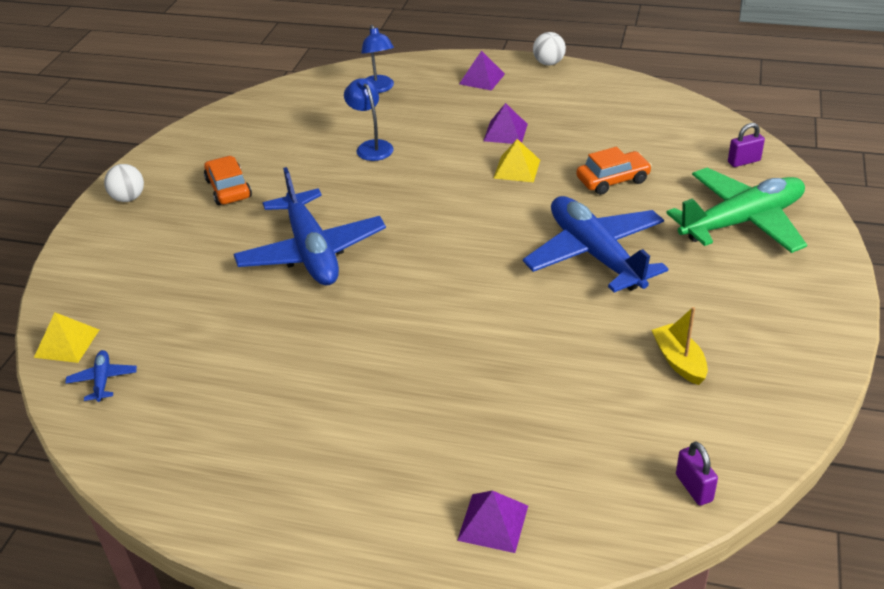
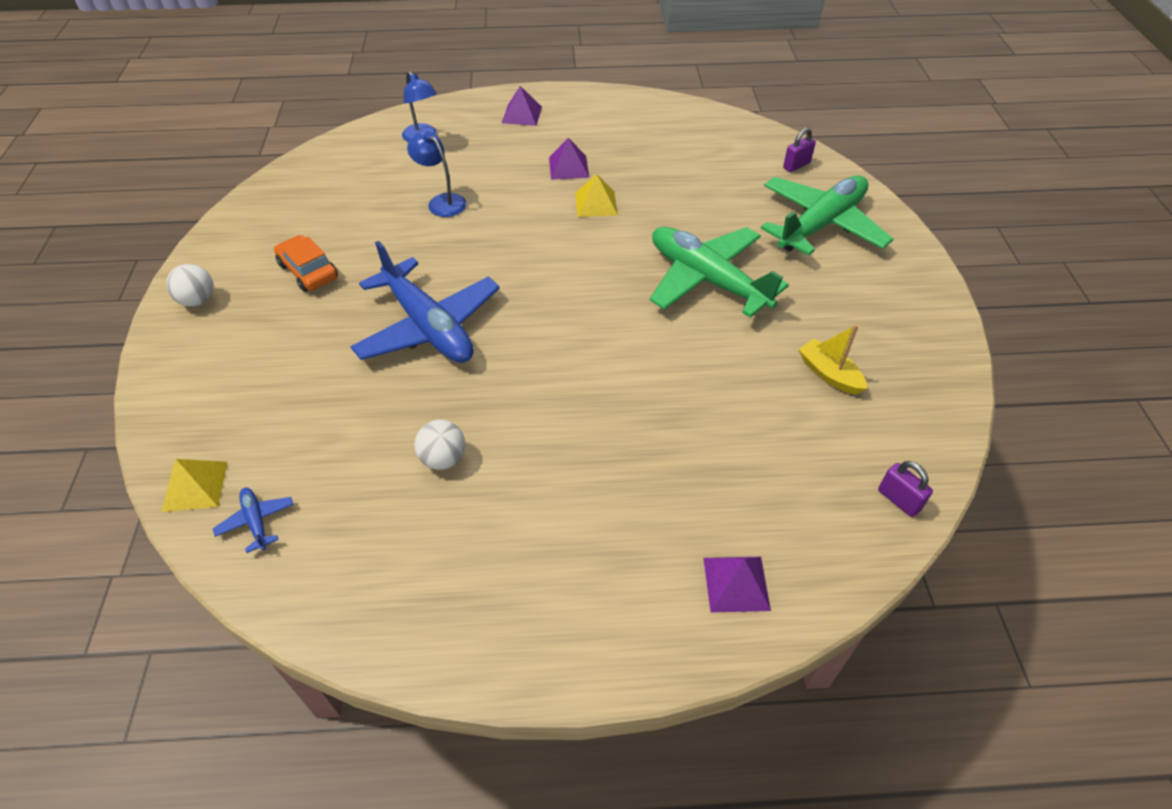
camera: 20 degrees left, 10 degrees up
blue plane [523,196,668,293] -> green plane [650,227,789,318]
white ball [533,32,566,65] -> white ball moved to [415,420,465,470]
orange car [576,147,652,195] -> none

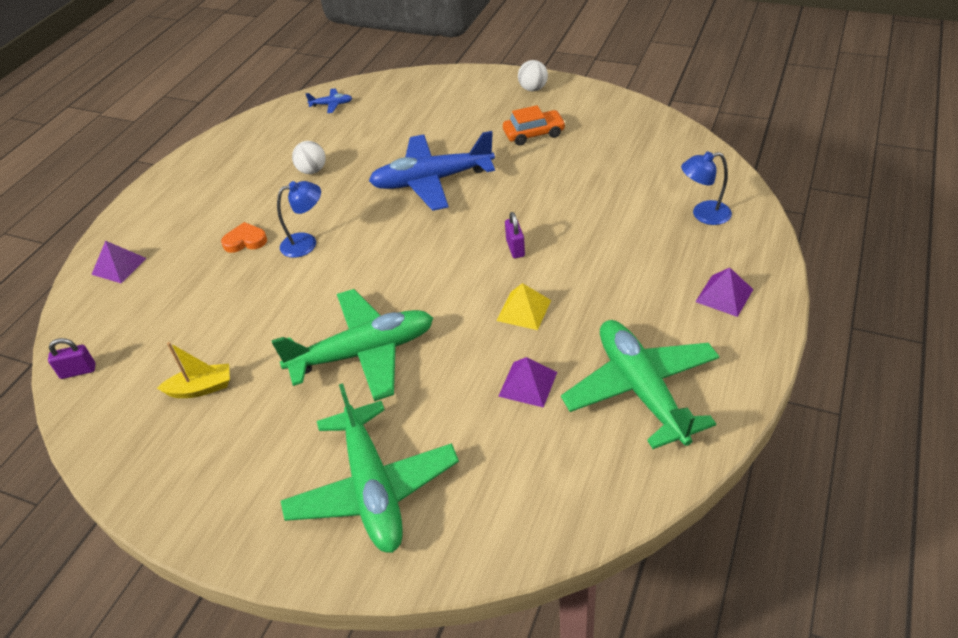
camera: 120 degrees right, 5 degrees down
yellow pyramid [161,459,227,512] -> none
blue lamp [407,131,467,217] -> blue lamp moved to [277,181,321,258]
purple pyramid [549,138,589,180] -> purple pyramid moved to [498,357,557,408]
purple padlock [783,127,816,172] -> purple padlock moved to [505,212,525,258]
none -> orange heart [221,222,267,253]
none -> green plane [561,320,720,449]

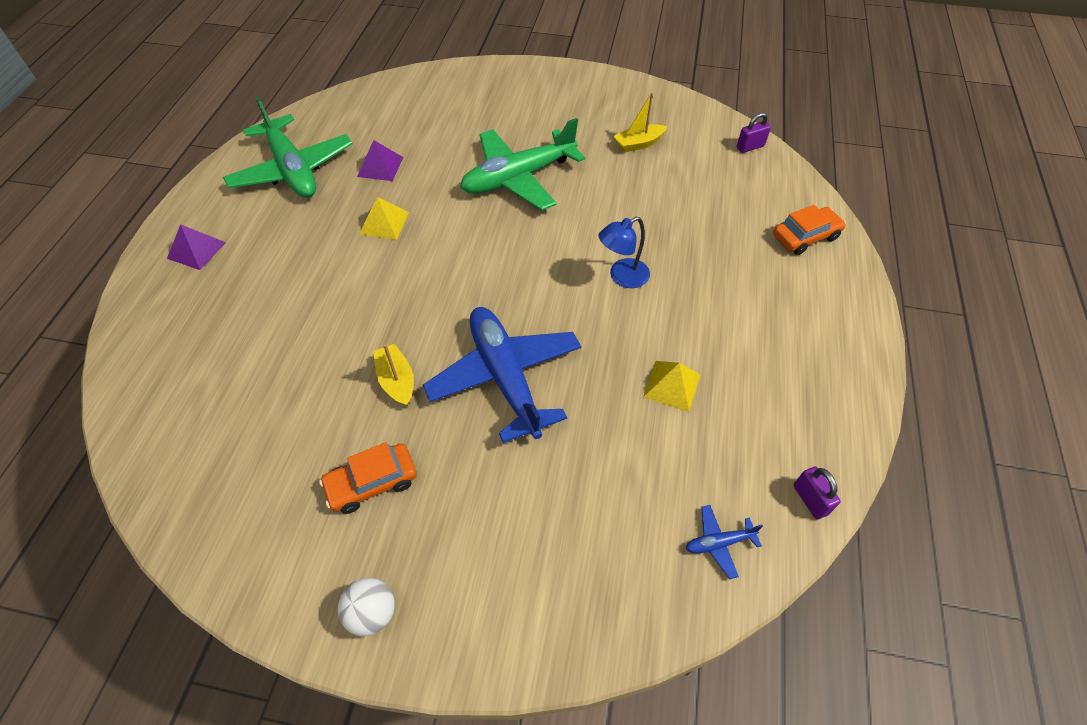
camera: 165 degrees right, 10 degrees up
purple pyramid [91,241,147,283] -> orange car [773,205,846,255]
orange heart [221,222,267,253] -> none
green plane [281,383,459,553] -> none
white ball [292,141,326,174] -> yellow pyramid [643,361,700,412]
blue plane [369,131,495,211] -> blue plane turned 90 degrees counterclockwise [423,307,581,443]
purple padlock [505,212,525,258] -> purple padlock moved to [794,466,841,519]
blue lamp [681,151,732,225] -> none
none -> yellow boat [373,344,414,406]

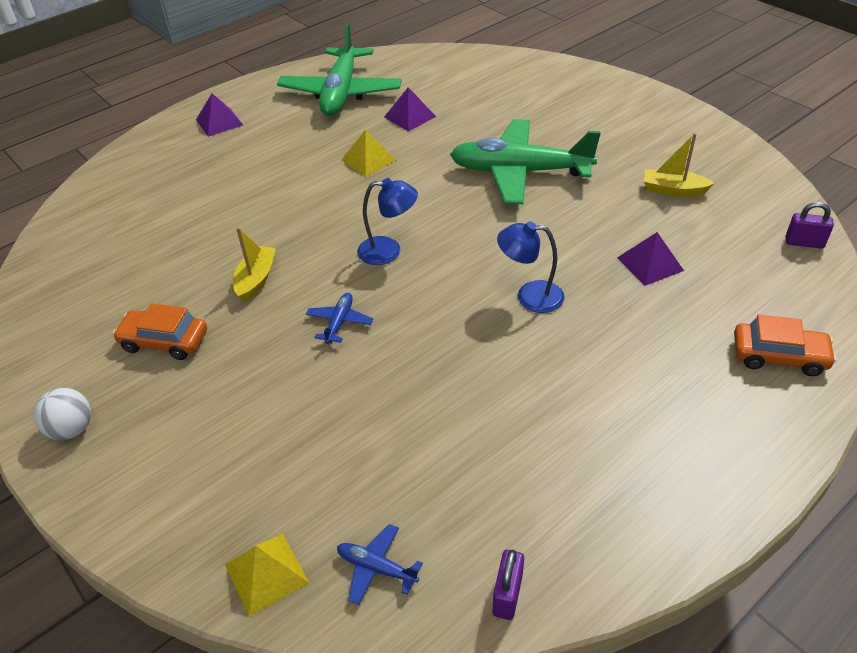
camera: 40 degrees right, 10 degrees down
blue plane [423,307,581,443] -> blue plane [306,293,373,344], size x0.40
yellow pyramid [643,361,700,412] -> yellow pyramid moved to [225,534,309,617]
none -> blue lamp [357,178,418,265]
none -> purple pyramid [617,232,684,286]

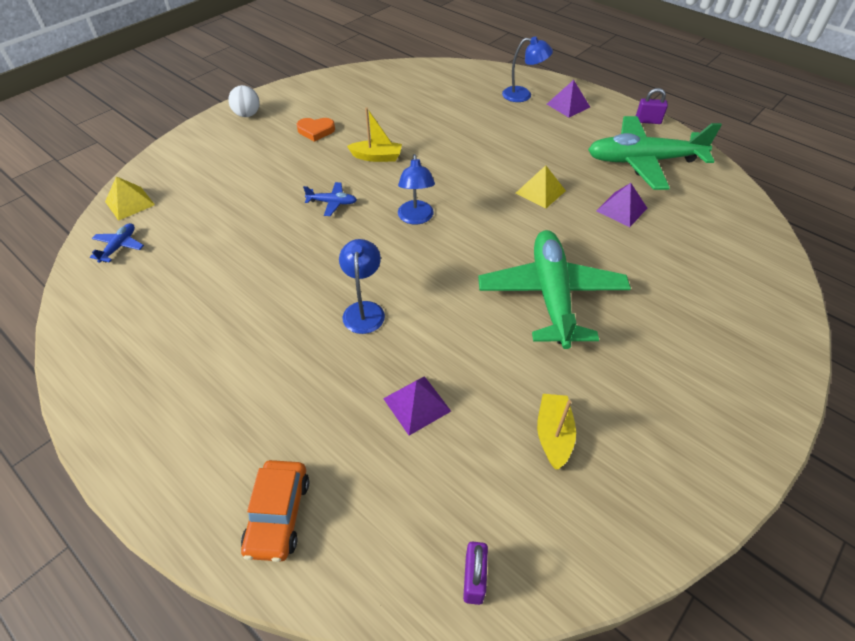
camera: 80 degrees right, 5 degrees up
orange car [113,303,207,360] -> orange heart [297,118,335,142]
purple padlock [493,550,524,620] -> purple padlock moved to [636,88,668,124]
none -> blue lamp [502,36,553,102]

